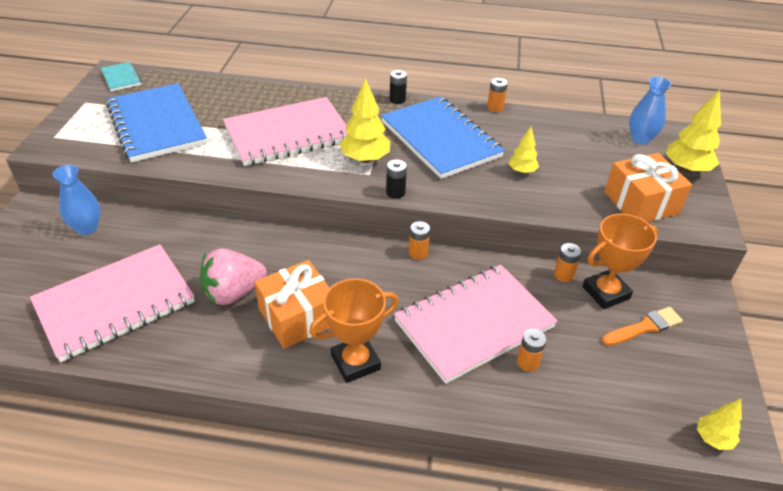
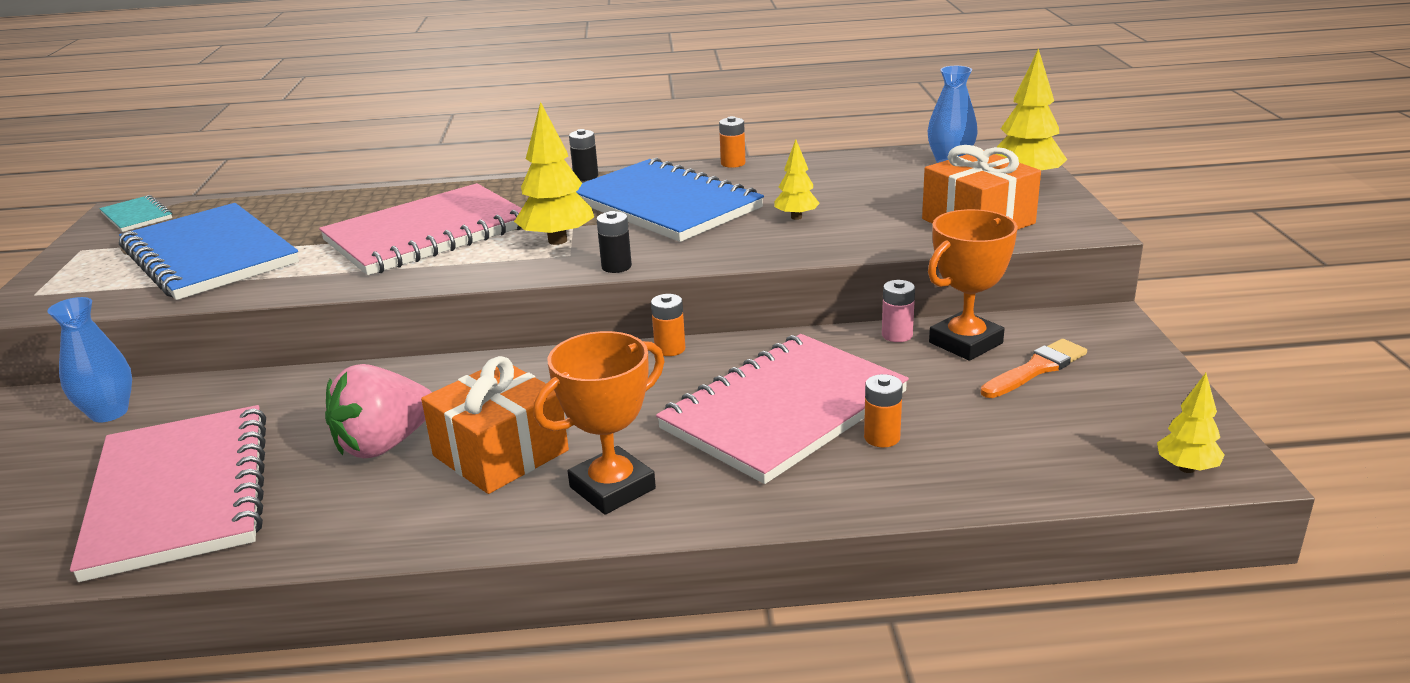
camera: 10 degrees left, 15 degrees down
pink notebook [30,244,195,362] -> pink notebook turned 60 degrees counterclockwise [70,405,266,582]
orange battery [554,243,581,282] -> pink battery [882,280,915,342]

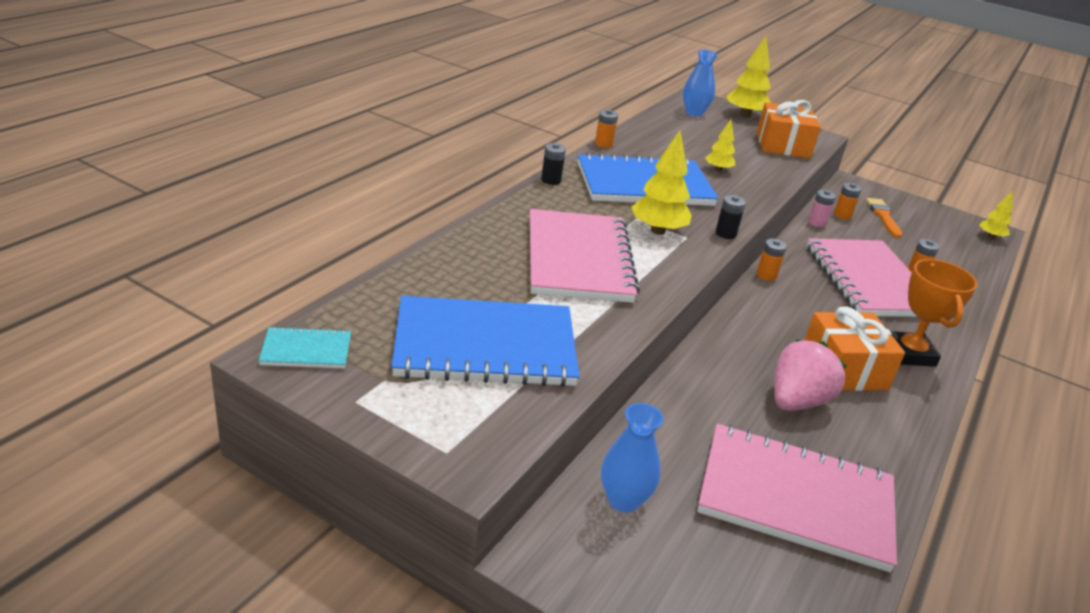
camera: 60 degrees left, 5 degrees up
pink strawberry [325,364,432,458] -> pink strawberry turned 135 degrees counterclockwise [774,339,847,411]
orange trophy [928,209,1018,361] -> orange battery [834,183,862,219]

